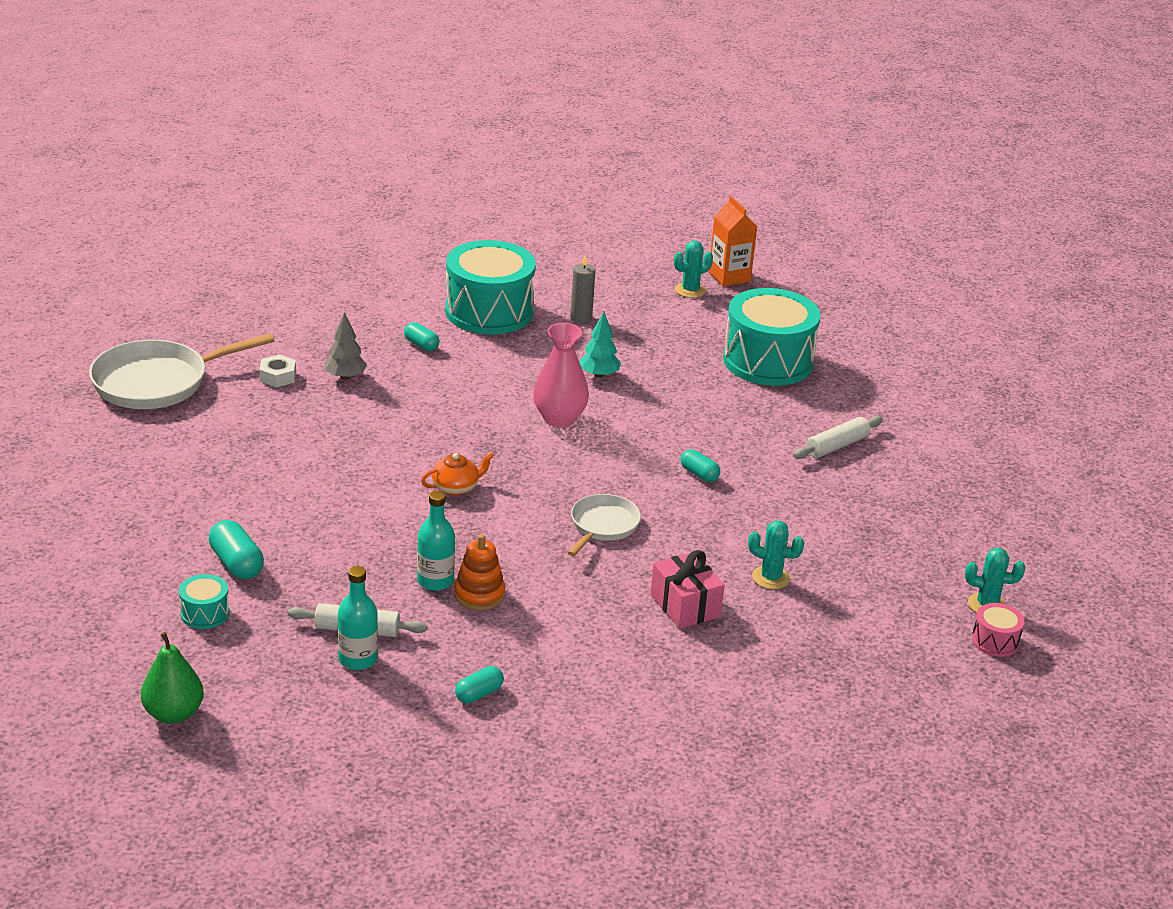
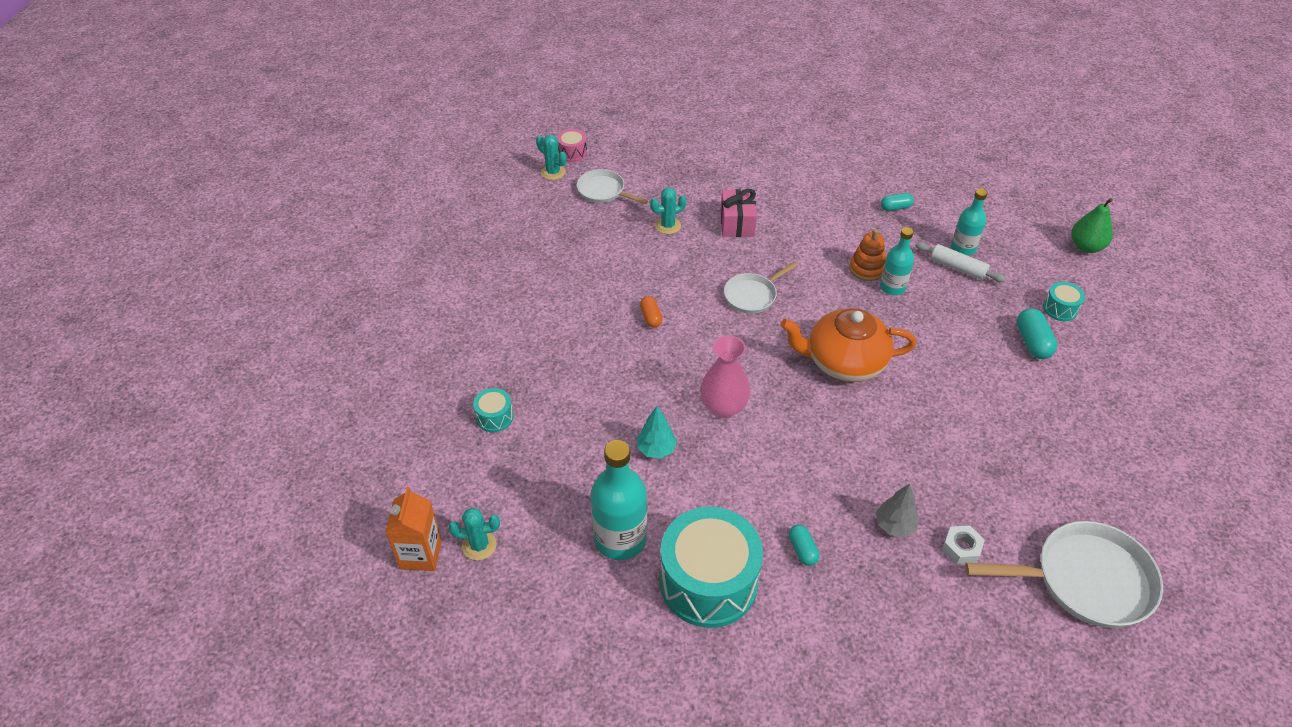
camera: 150 degrees left, 15 degrees up
orange teapot [421,452,494,496] -> orange teapot [780,308,916,382], size x2.13
grey candle [570,255,595,323] -> turquoise bottle [591,440,647,560]
turquoise capsule [681,449,720,482] -> orange capsule [640,296,663,328]
turquoise drum [723,288,821,386] -> turquoise drum [473,388,513,432], size x0.43
turquoise cactus [748,521,804,589] -> turquoise cactus turned 75 degrees counterclockwise [650,187,687,234]
white rolling pin [793,416,883,459] -> none
none -> white pan [577,169,648,204]

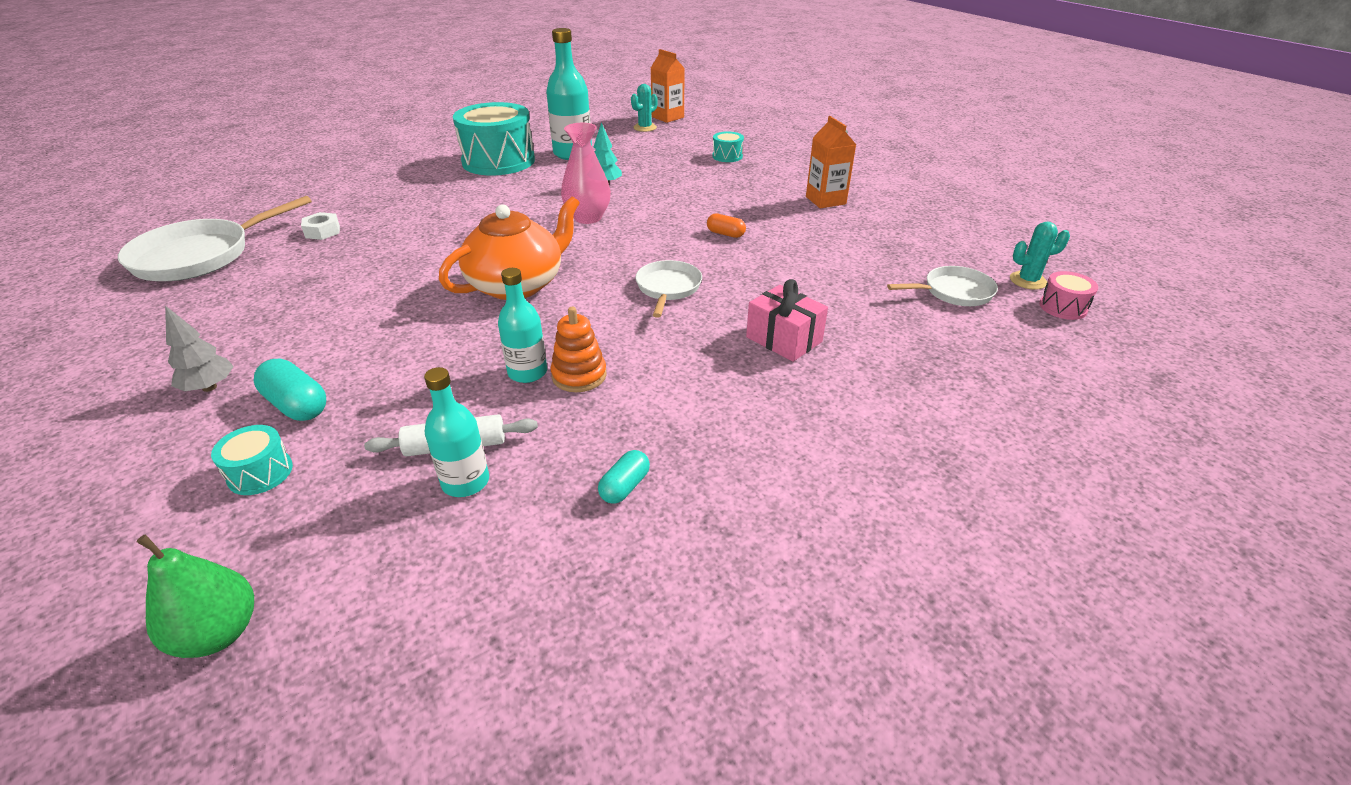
camera: 135 degrees right, 10 degrees down
turquoise cactus [650,187,687,234] -> none
turquoise capsule [789,524,820,566] -> none
grey tree [876,484,919,537] -> grey tree moved to [165,306,234,392]
none -> orange carton [806,116,856,208]

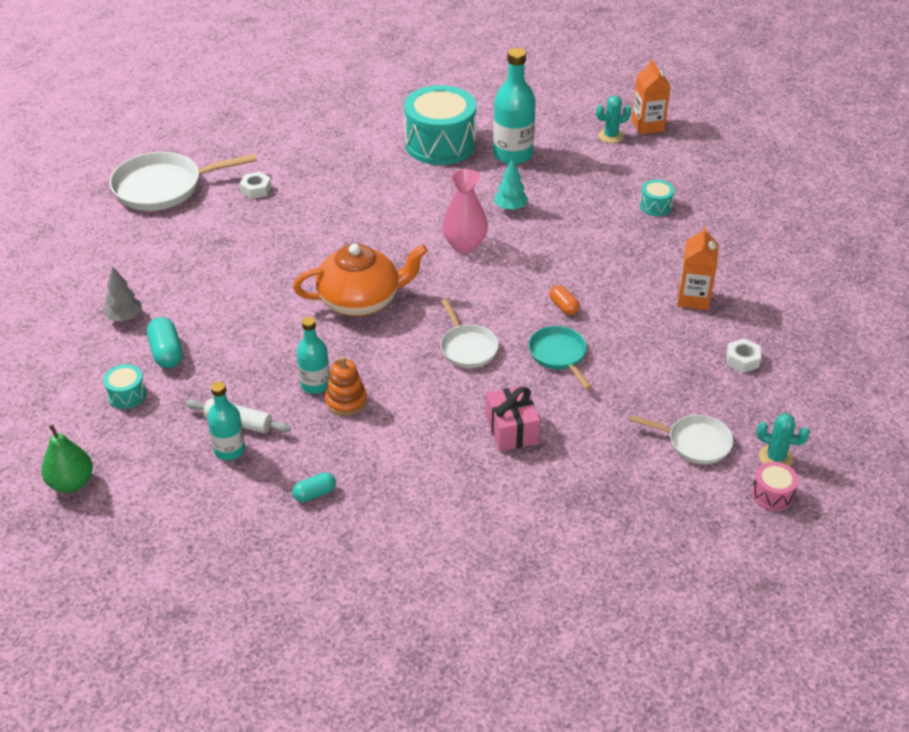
camera: 30 degrees right, 5 degrees up
white pan [635,260,702,318] -> white pan turned 120 degrees clockwise [441,299,499,368]
none -> turquoise pan [529,326,592,389]
none -> white nut [726,339,761,373]

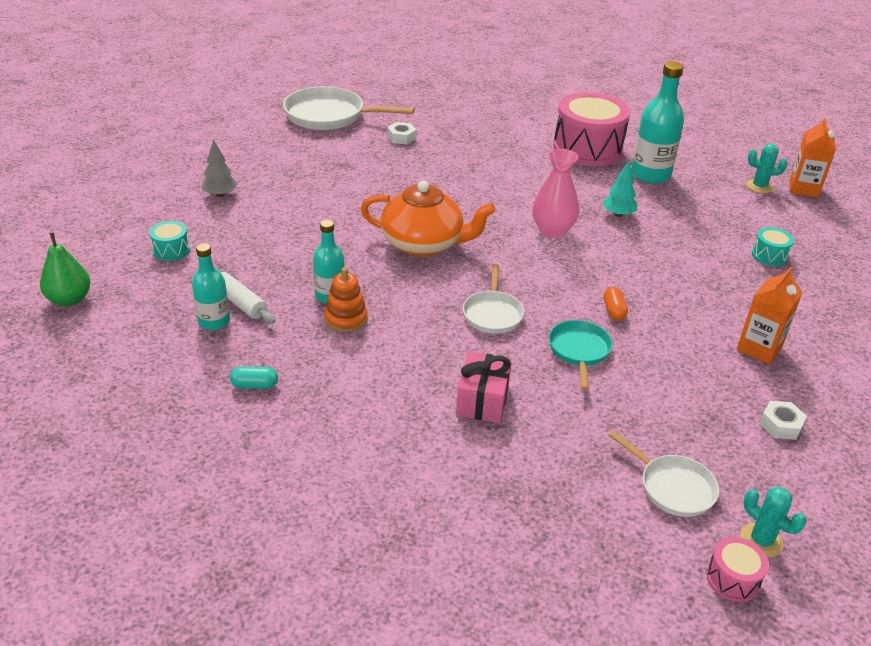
camera: 25 degrees right, 5 degrees down
turquoise capsule [147,317,183,368] -> none
turquoise drum [404,85,476,165] -> pink drum [553,92,630,167]

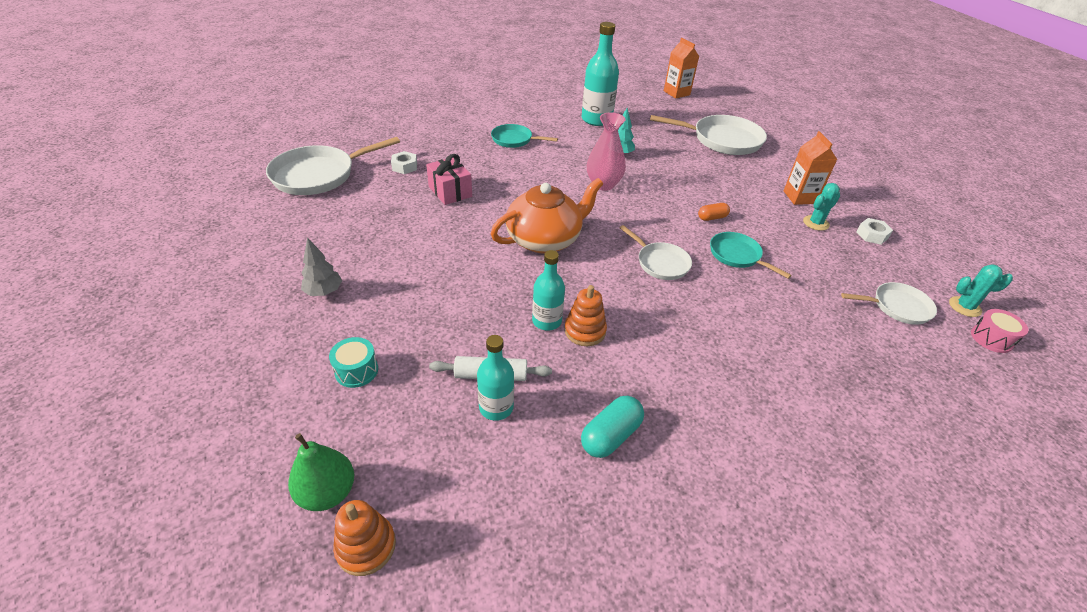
camera: 45 degrees left, 5 degrees up
turquoise capsule [230,367,278,389] -> turquoise capsule [581,396,644,458], size x1.56
pink gift [456,352,512,423] -> pink gift moved to [426,154,472,205]
pink drum [553,92,630,167] -> none
orange capsule [603,287,628,320] -> orange capsule turned 60 degrees counterclockwise [698,203,730,221]
turquoise cactus [746,144,788,193] -> turquoise cactus moved to [803,183,840,231]
turquoise drum [752,227,794,266] -> white pan [650,115,767,155]
none -> orange stacking toy [333,500,396,576]
none -> turquoise pan [491,124,558,148]

